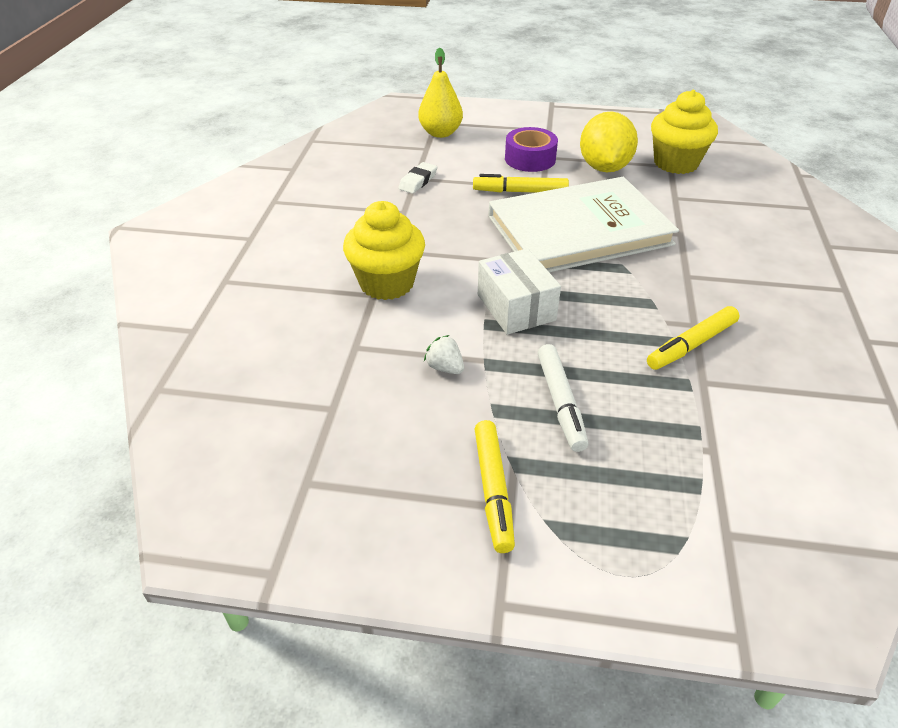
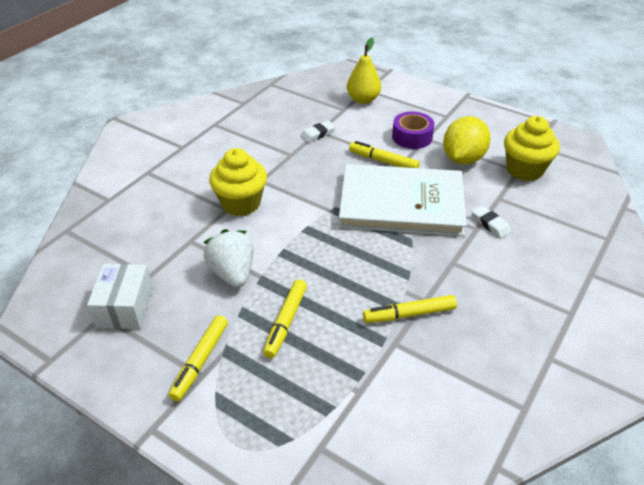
camera: 25 degrees right, 0 degrees up
white strawberry [424,335,464,374] -> white strawberry [204,229,254,288], size x1.99
white box [478,248,561,335] -> white box moved to [87,264,153,329]
white marker [538,344,588,452] -> yellow marker [263,279,307,358]
none -> white eraser [472,205,511,238]

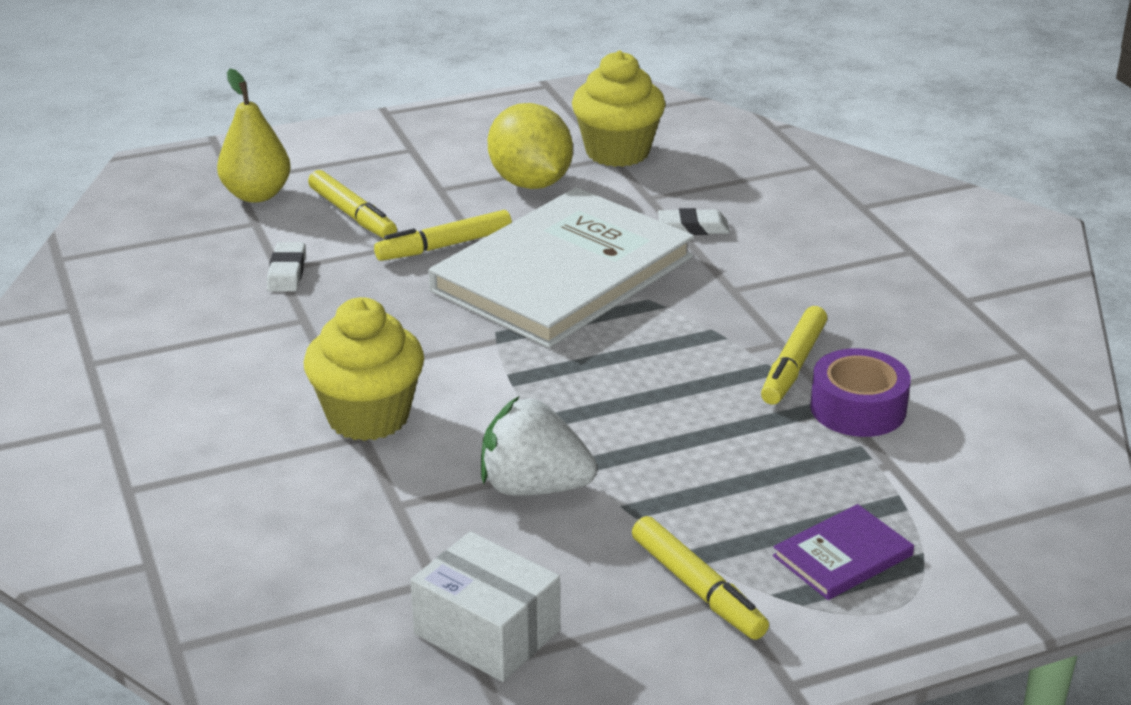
camera: 55 degrees left, 10 degrees down
yellow marker [263,279,307,358] -> yellow marker moved to [308,170,397,239]
purple tape [392,111,434,149] -> purple tape moved to [810,348,911,437]
none -> purple book [773,504,914,600]

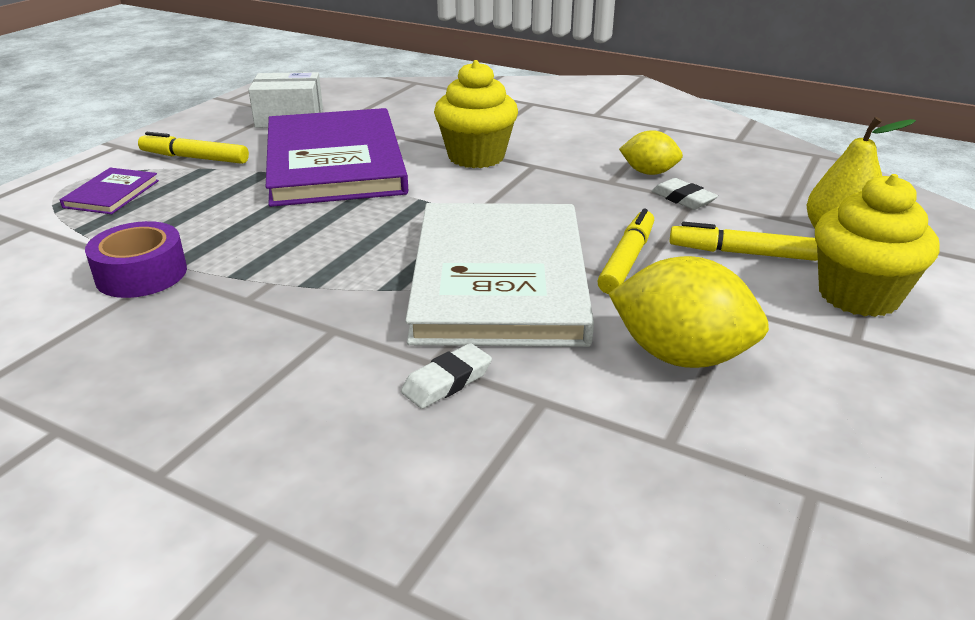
camera: 140 degrees right, 0 degrees up
white strawberry [481,396,597,496] -> purple book [266,108,408,207]
yellow cupcake [572,51,666,167] -> yellow cupcake moved to [815,174,940,317]
yellow marker [761,306,827,405] -> none
none -> yellow lemon [619,130,683,175]

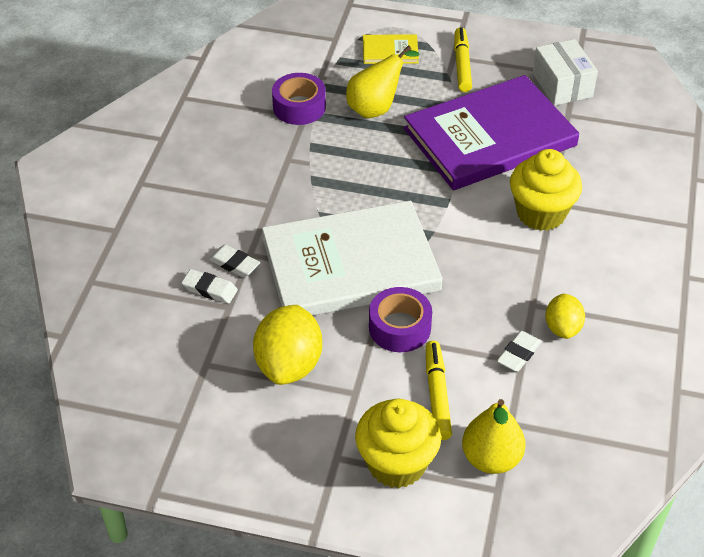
camera: 75 degrees right, 15 degrees up
purple book [60,168,159,214] -> yellow book [363,34,419,64]
yellow marker [597,208,654,294] -> purple tape [369,287,432,352]
none -> white eraser [181,269,238,304]
none -> yellow pear [346,45,420,118]

